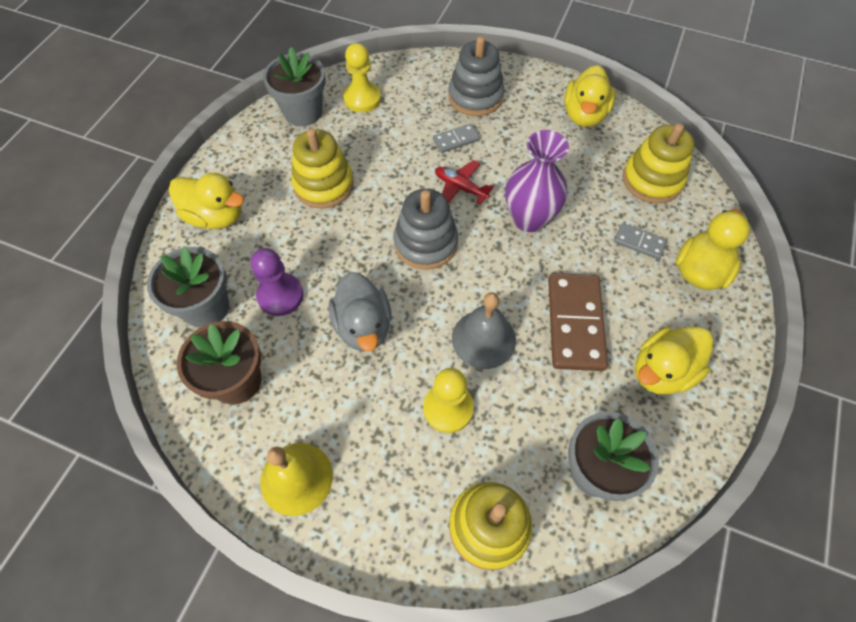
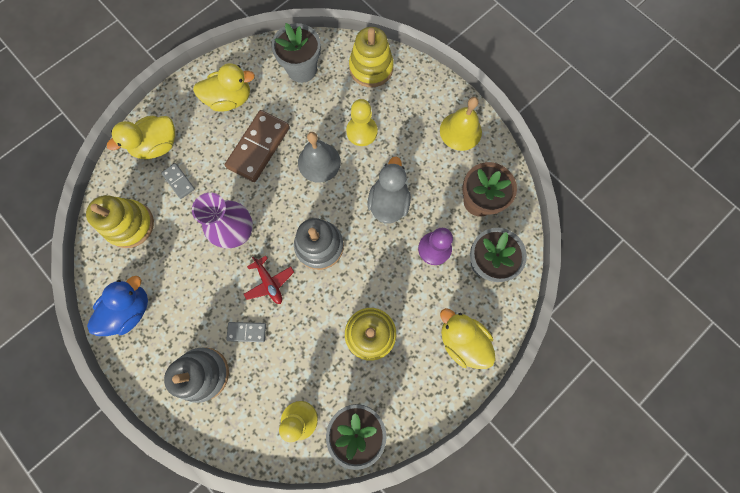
camera: 155 degrees left, 15 degrees up
yellow duck [564,65,616,127] -> blue duck [87,276,148,336]

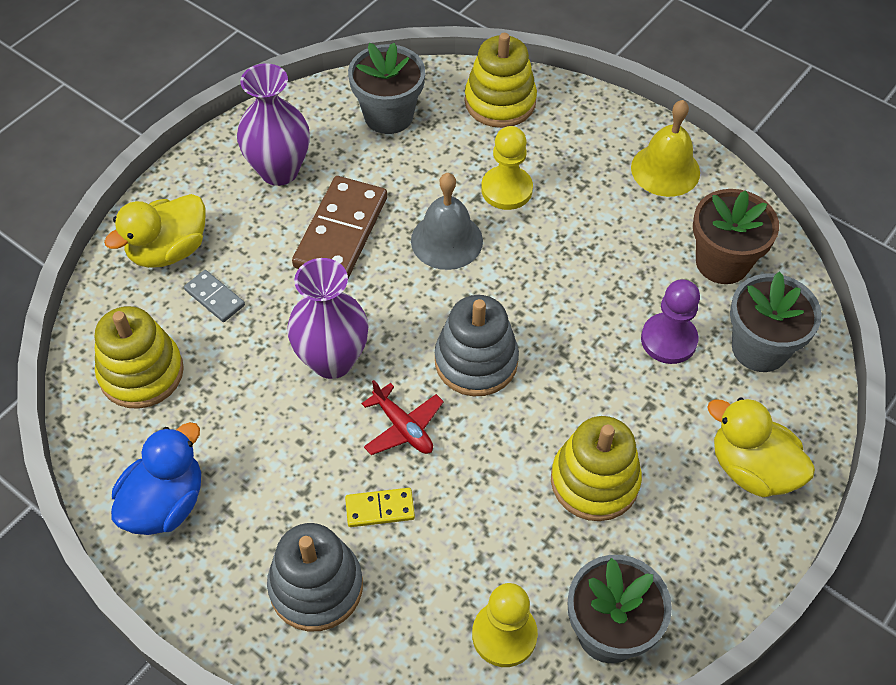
camera: 10 degrees left, 20 degrees down
yellow duck [193,63,255,112] -> purple vase [237,63,310,186]
grey domino [226,322,266,342] -> yellow domino [345,488,415,527]
grey duck [368,157,411,224] -> none

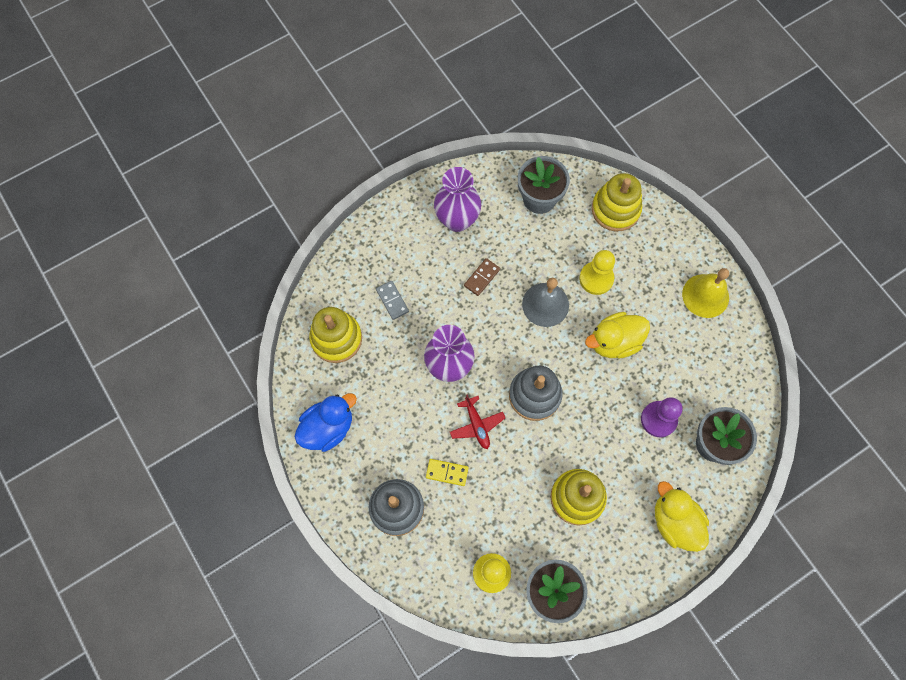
camera: 20 degrees right, 15 degrees up
yellow duck [104,194,205,268] -> yellow duck moved to [585,312,650,359]
brown domino [292,176,387,279] -> brown domino [464,258,500,296], size x0.49
brown flower pot [693,189,779,284] -> none

